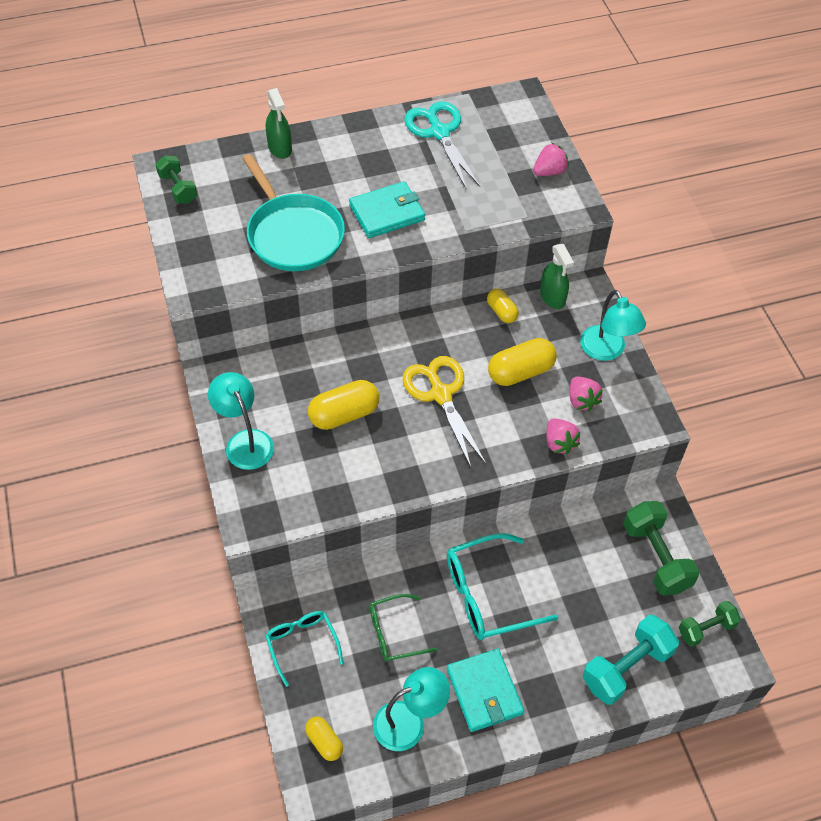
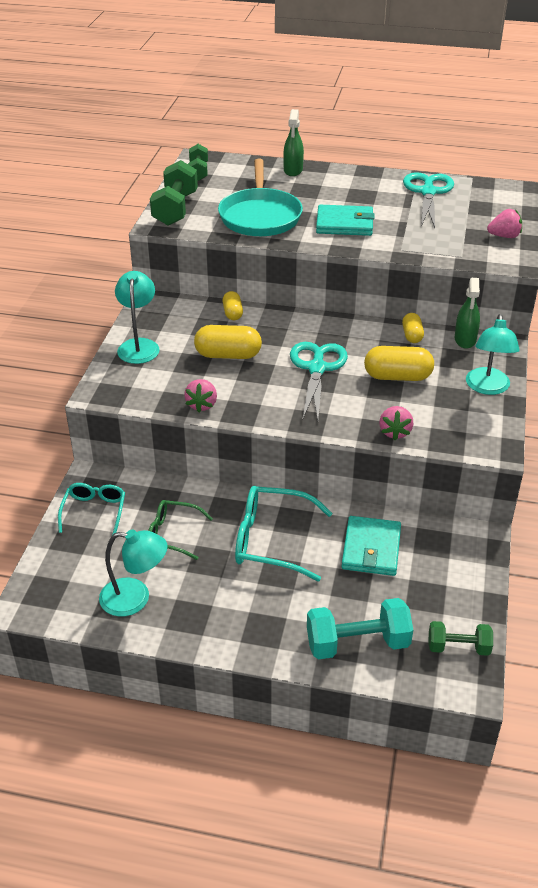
camera: 30 degrees right, 15 degrees down
yellow capsule [305,716,343,761] -> yellow capsule moved to [222,291,243,320]
yellow scissors [403,356,486,469] -> turquoise scissors [290,342,348,421]
turquoise wallet [447,649,524,732] -> turquoise wallet moved to [341,516,401,576]
pink strawberry [569,377,603,412] -> pink strawberry moved to [184,379,217,412]
green dumbbell [623,501,700,596] -> green dumbbell moved to [150,160,198,225]

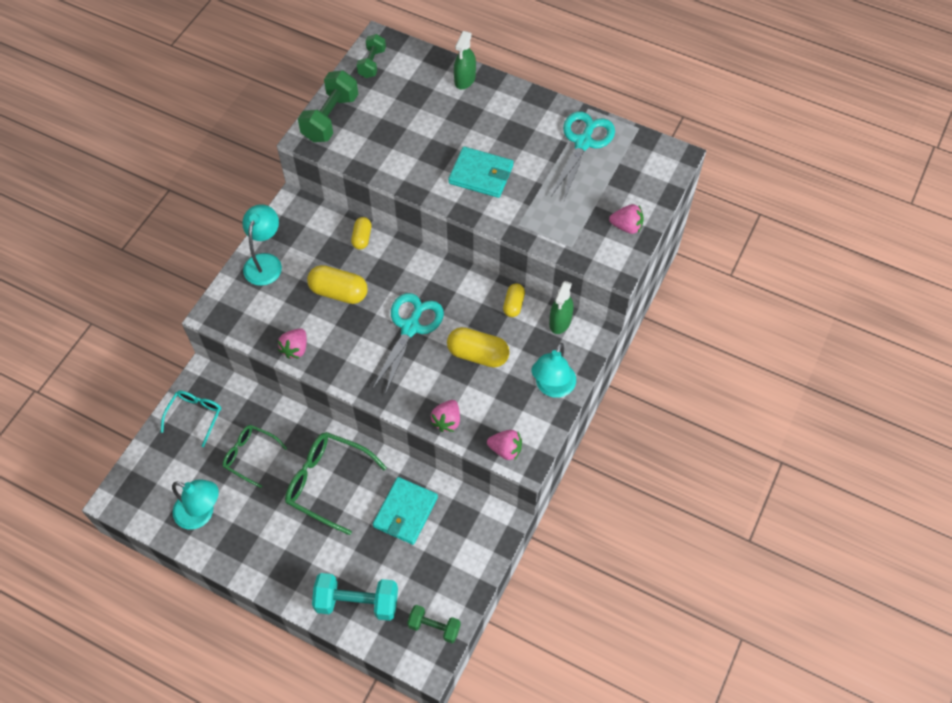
camera: 15 degrees right, 20 degrees up
turquoise pan [218,159,303,236] -> none
turquoise glasses [235,486,332,581] -> green glasses [285,432,387,535]
none -> pink strawberry [487,430,522,460]

